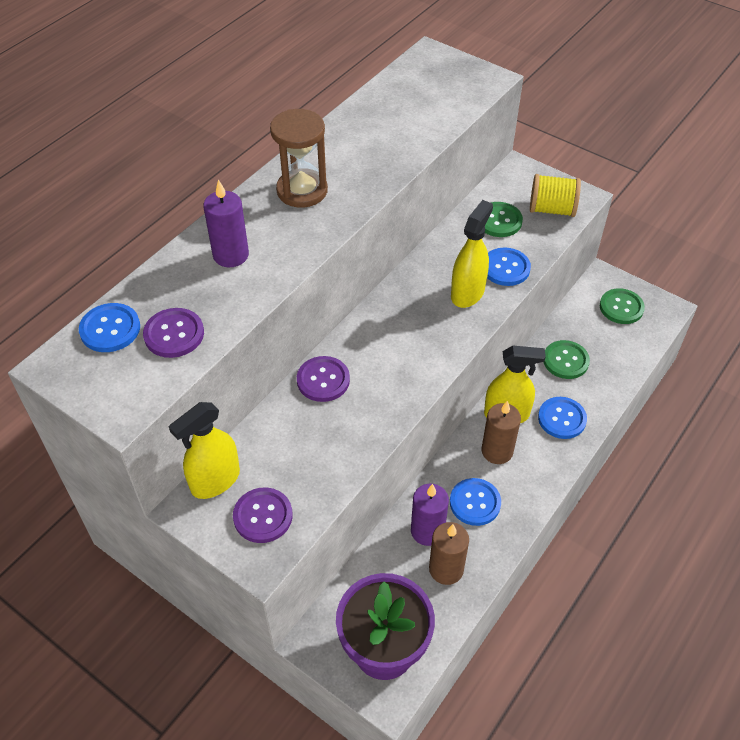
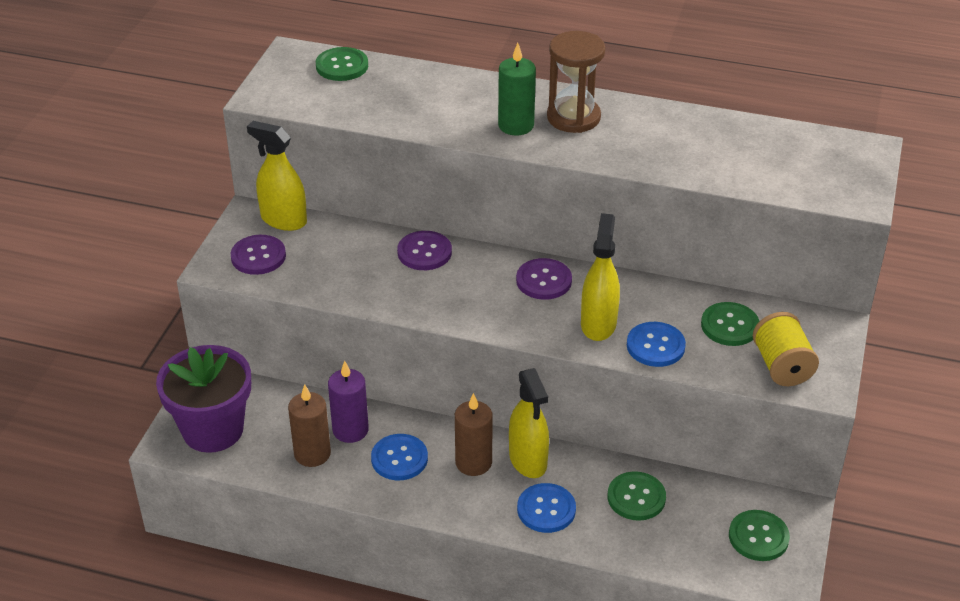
camera: 70 degrees right, 10 degrees down
blue button [79,303,140,352] -> green button [316,47,368,81]
purple button [143,308,204,358] -> purple button moved to [516,258,572,300]
purple candle [203,180,249,267] -> none
yellow spray bottle [451,200,493,308] -> yellow spray bottle turned 90 degrees counterclockwise [581,213,620,341]
none -> green candle [498,43,536,136]

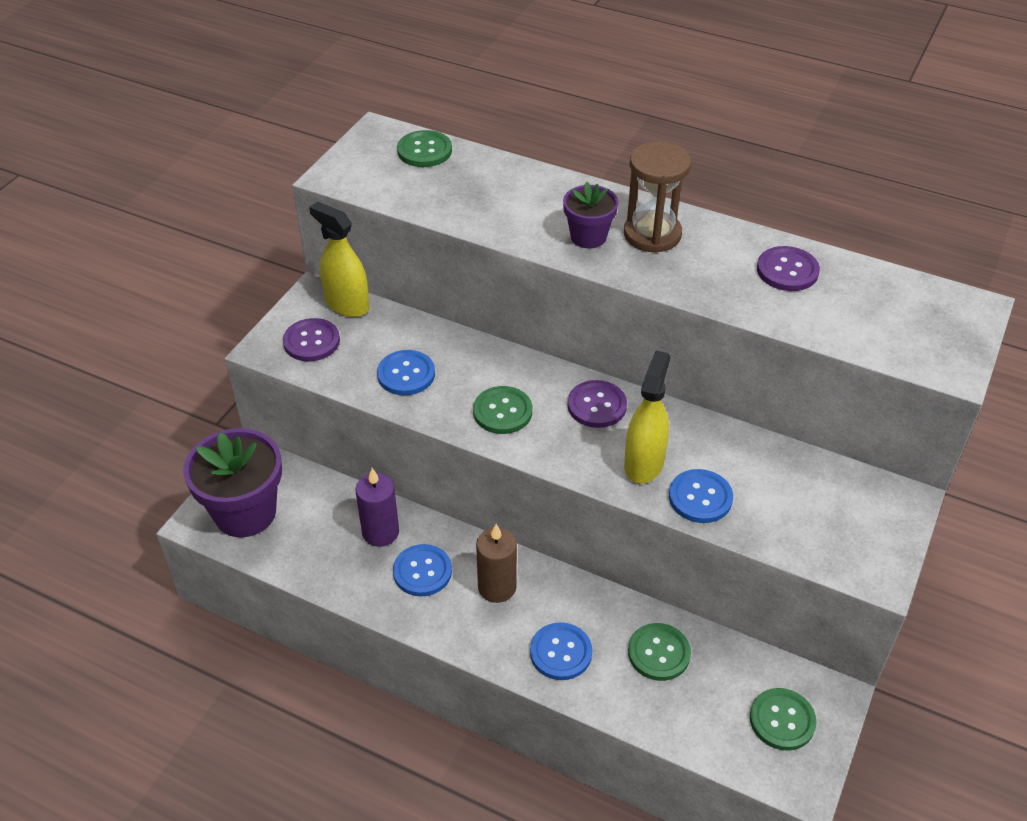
camera: 10 degrees right, 5 degrees up
brown candle [288,384,331,467] -> none
purple button [397,231,452,270] -> purple button moved to [757,246,820,291]
green candle [498,43,536,136] -> purple flower pot [563,181,618,248]
yellow spray bottle [509,368,549,478] -> none
green button [701,302,759,346] -> green button moved to [473,386,532,434]
yellow spool [753,312,819,386] -> none
none -> blue button [377,350,435,395]

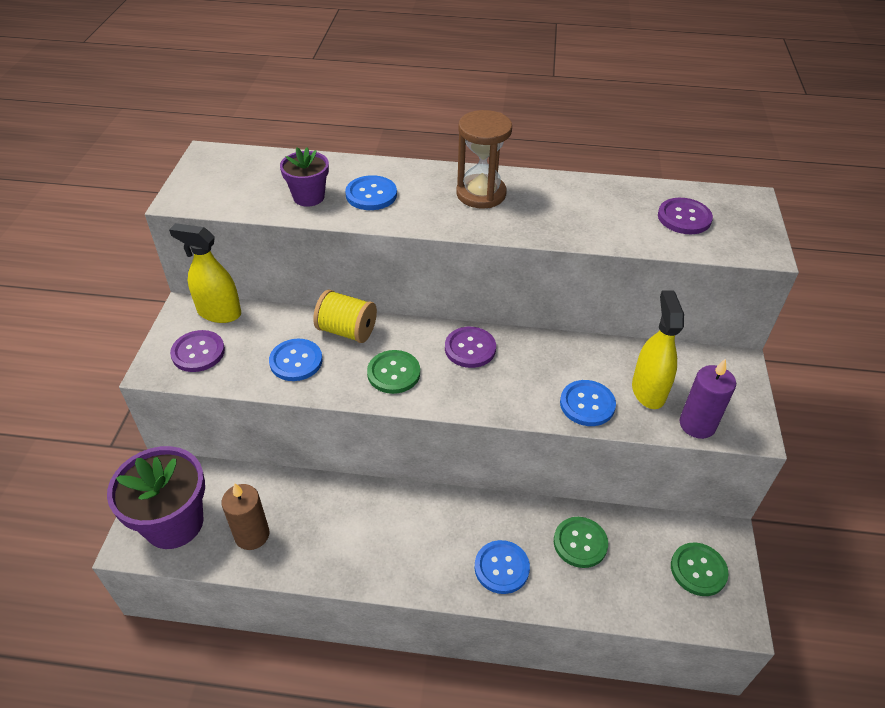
camera: 20 degrees left, 0 degrees up
purple candle [355,468,399,547] -> purple candle moved to [679,358,736,439]
blue button [393,544,452,596] -> blue button moved to [345,175,397,210]
green button [397,130,452,167] -> none
brown candle [476,524,517,603] -> brown candle moved to [221,483,269,550]
purple flower pot [563,181,618,248] -> purple flower pot moved to [280,147,329,207]
yellow spray bottle [624,350,670,484] -> yellow spray bottle moved to [632,291,684,409]
purple button [757,246,820,291] -> purple button moved to [658,198,713,234]
none -> yellow spool [313,290,377,343]

